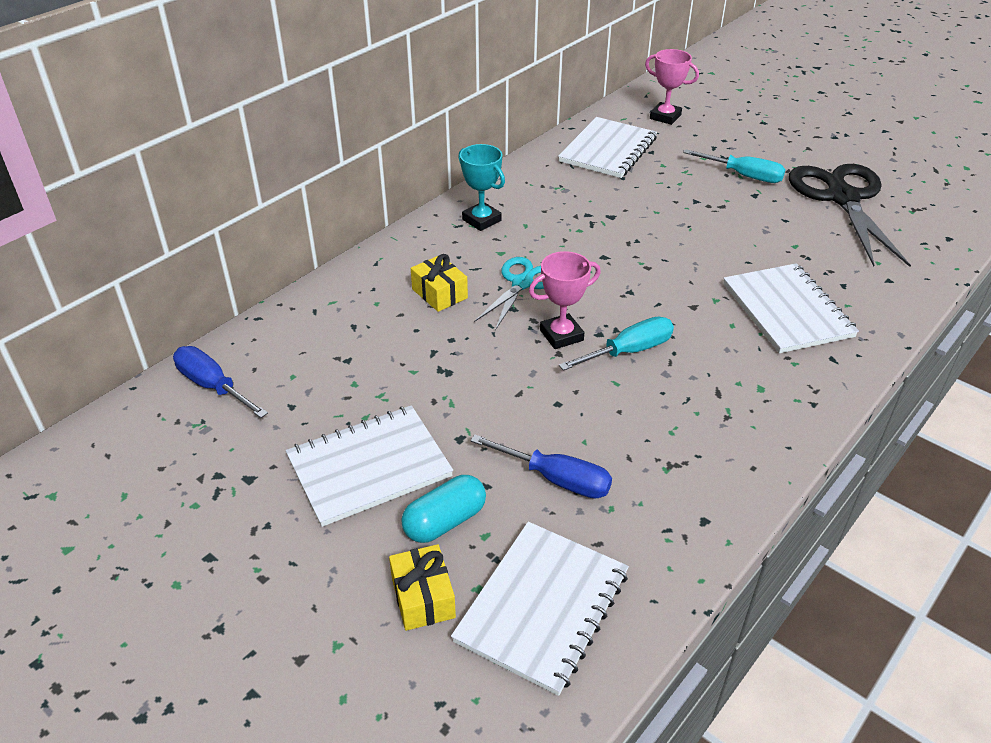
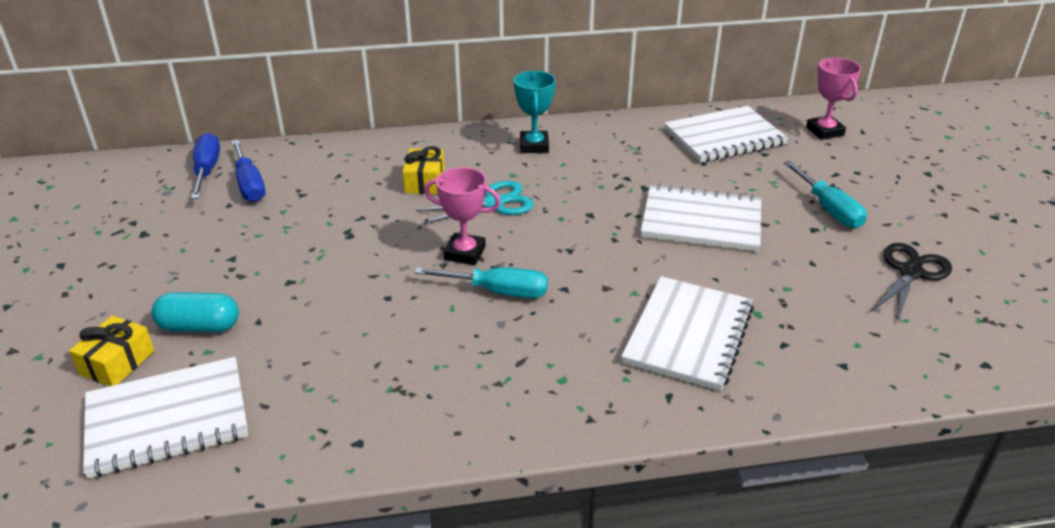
camera: 40 degrees right, 5 degrees down
white notebook [286,405,453,527] -> white notebook moved to [641,184,761,252]
blue screwdriver [470,435,612,499] -> blue screwdriver moved to [232,140,265,202]
black scissors [789,164,911,267] -> black scissors [871,243,952,323], size x0.58

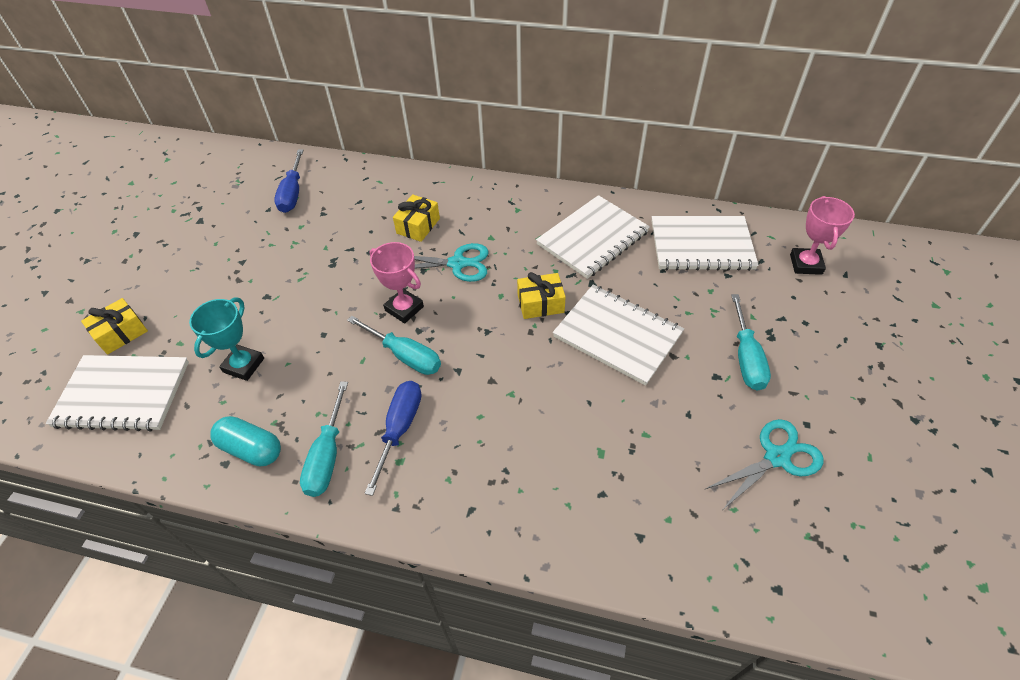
camera: 25 degrees right, 15 degrees up
turquoise capsule [152,292,239,332] -> turquoise capsule moved to [210,416,281,466]
blue screwdriver [191,133,220,199] -> blue screwdriver moved to [364,381,422,496]
turquoise trophy [514,71,556,153] -> turquoise trophy moved to [189,297,264,381]
white notebook [621,276,754,391] -> white notebook moved to [536,195,650,279]
black scissors [871,243,952,323] -> turquoise scissors [705,419,824,509]
none -> turquoise screwdriver [300,381,348,497]
none -> yellow gift [517,272,566,319]

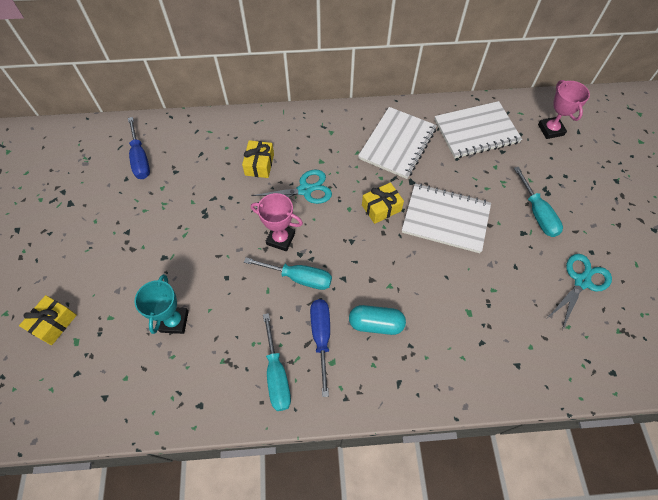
camera: 20 degrees left, 10 degrees up
white notebook [46,355,189,432] -> none
turquoise capsule [210,416,281,466] -> turquoise capsule moved to [349,305,406,335]

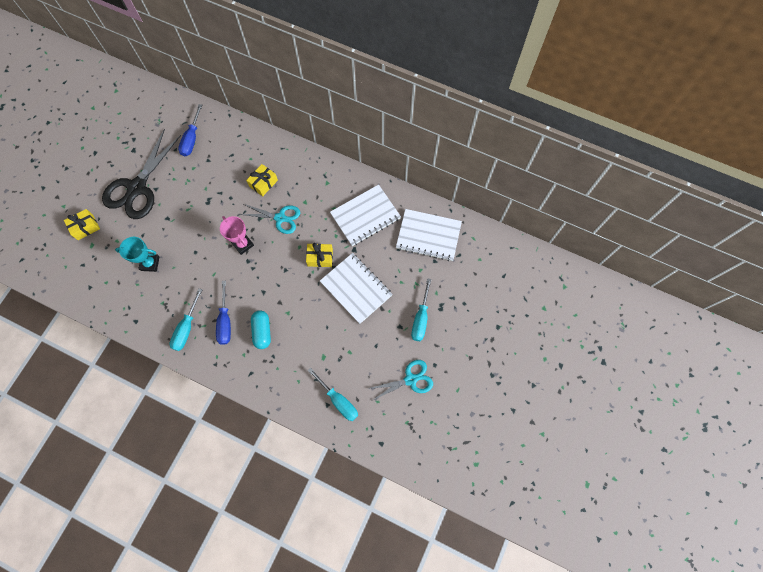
camera: 30 degrees right, 10 degrees up
turquoise trophy [134,274,189,334] -> turquoise trophy turned 60 degrees clockwise [115,237,159,272]
turquoise screwdriver [244,258,332,290] -> turquoise screwdriver moved to [307,367,358,421]
blue screwdriver [310,299,330,397] -> blue screwdriver turned 150 degrees clockwise [216,281,231,345]
turquoise capsule [349,305,406,335] -> turquoise capsule turned 45 degrees clockwise [251,310,271,349]
pink trophy [538,80,590,139] -> none
none -> black scissors [102,129,181,219]

